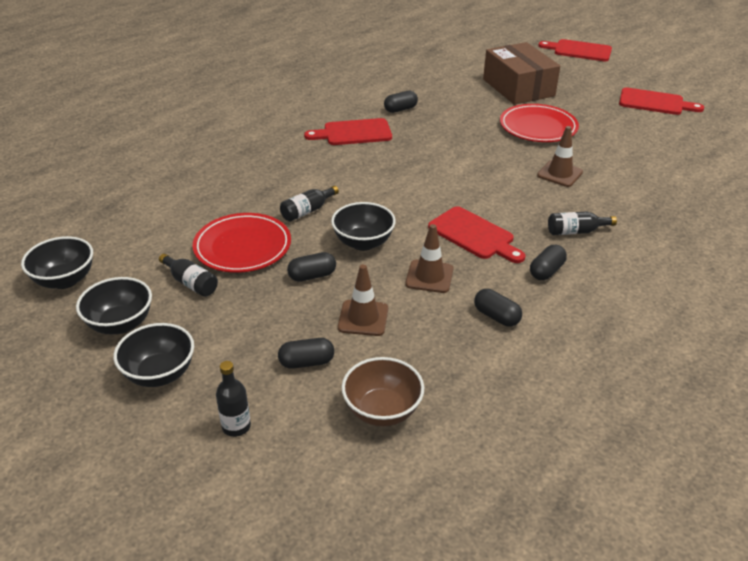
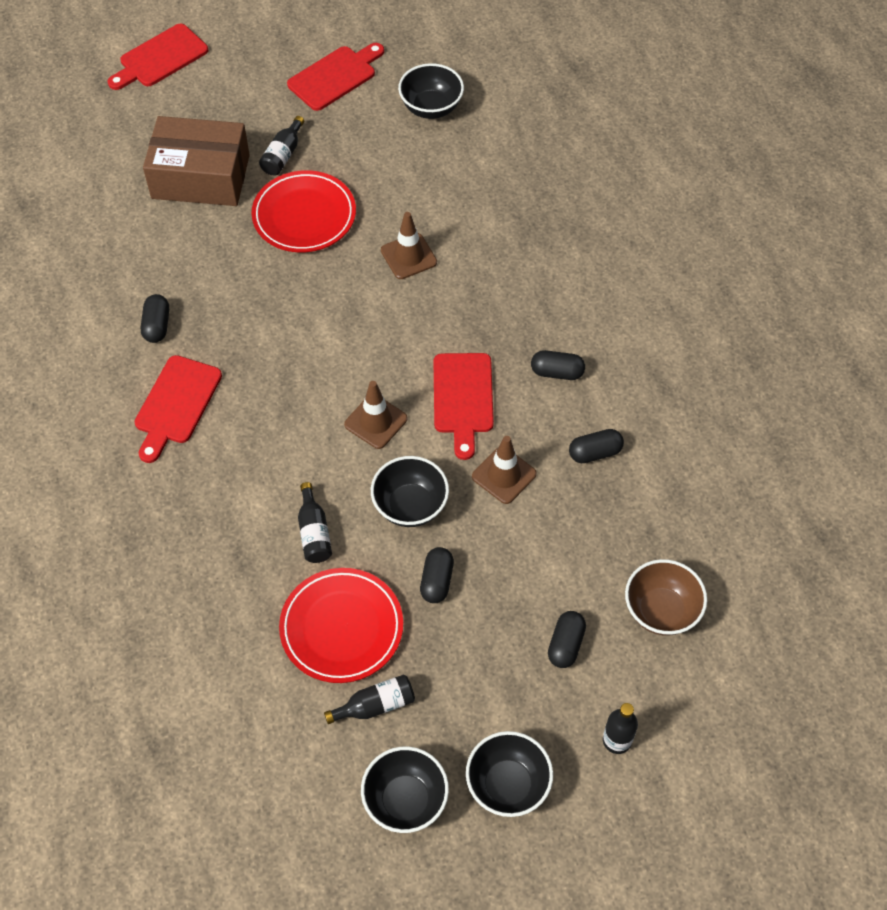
camera: 60 degrees left, 20 degrees up
black bowl [21,236,93,289] -> black bowl moved to [398,63,464,119]
brown traffic cone [338,264,388,336] -> brown traffic cone moved to [344,381,407,449]
red cutting board [428,206,525,263] -> red cutting board turned 105 degrees clockwise [433,353,494,460]
black capsule [530,245,567,280] -> black capsule turned 60 degrees counterclockwise [531,350,585,380]
black bottle [548,212,617,235] -> black bottle moved to [259,116,304,175]

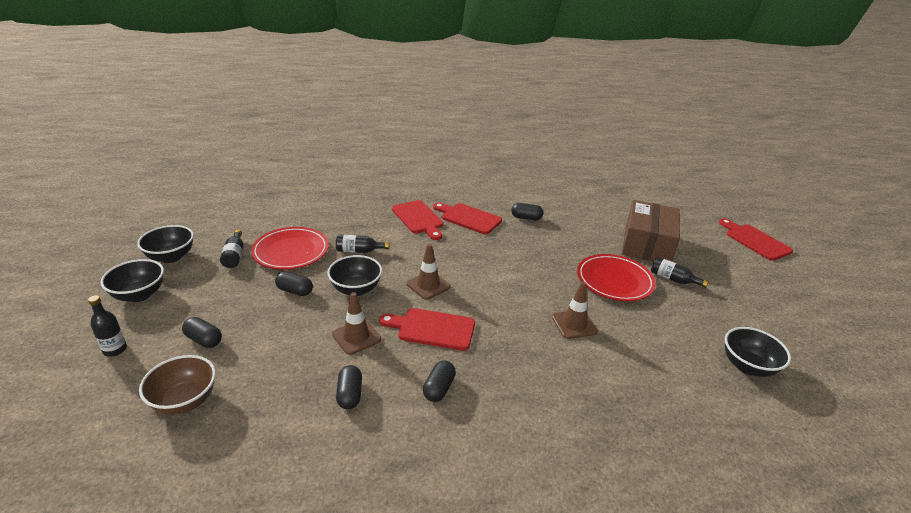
camera: 100 degrees right, 25 degrees down
red cutting board [287,43,384,111] -> red cutting board moved to [392,200,444,240]

